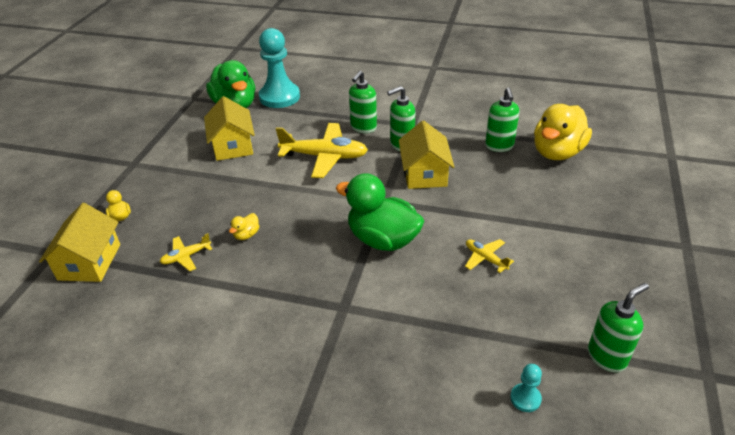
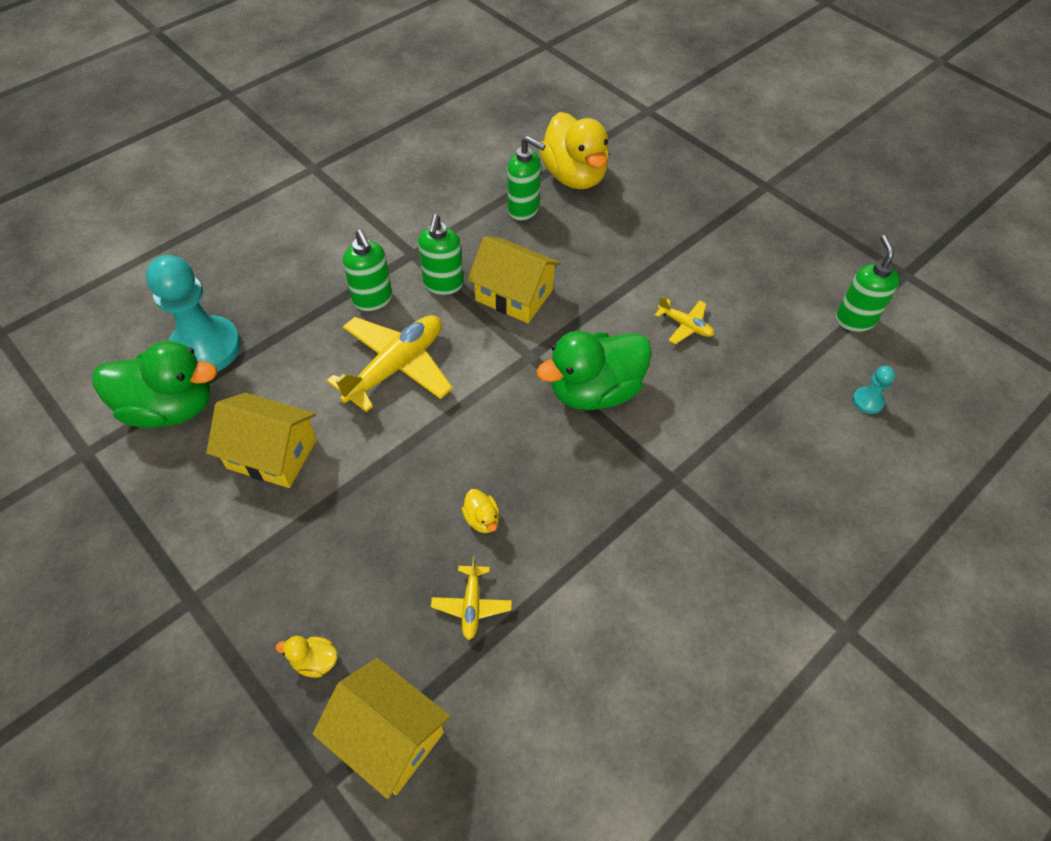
camera: 60 degrees left, 15 degrees up
yellow plane [465,239,514,273] -> yellow plane turned 135 degrees counterclockwise [655,296,714,344]

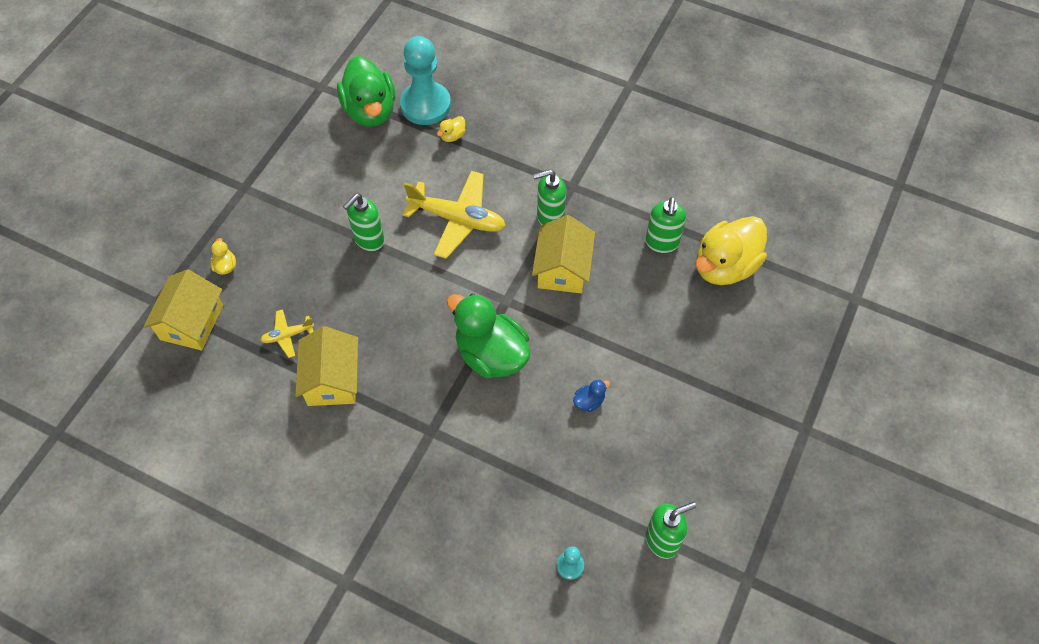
camera: 70 degrees right, 5 degrees up
yellow house [206,393,317,488] -> yellow house moved to [295,326,358,406]
green soap dispenser [343,230,392,311] -> green soap dispenser moved to [343,194,385,251]
yellow duck [462,489,499,533] -> yellow duck moved to [437,116,466,142]
yellow plane [655,296,714,344] -> blue duck [573,379,610,412]

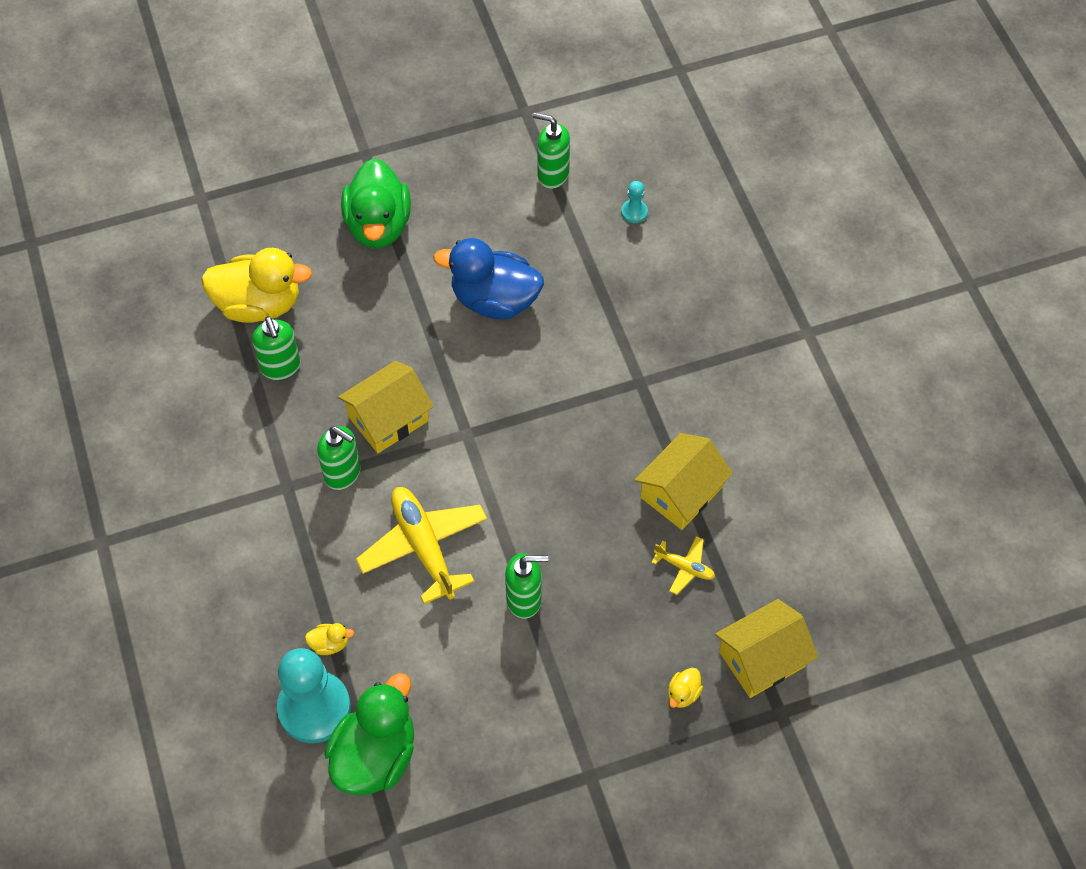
camera: 135 degrees left, 0 degrees up
green duck [447,293,530,378] -> green duck moved to [341,158,411,248]
blue duck [573,379,610,412] -> blue duck [433,238,544,319], size x2.48
green soap dispenser [646,197,686,253] -> green soap dispenser turned 105 degrees clockwise [252,316,301,380]

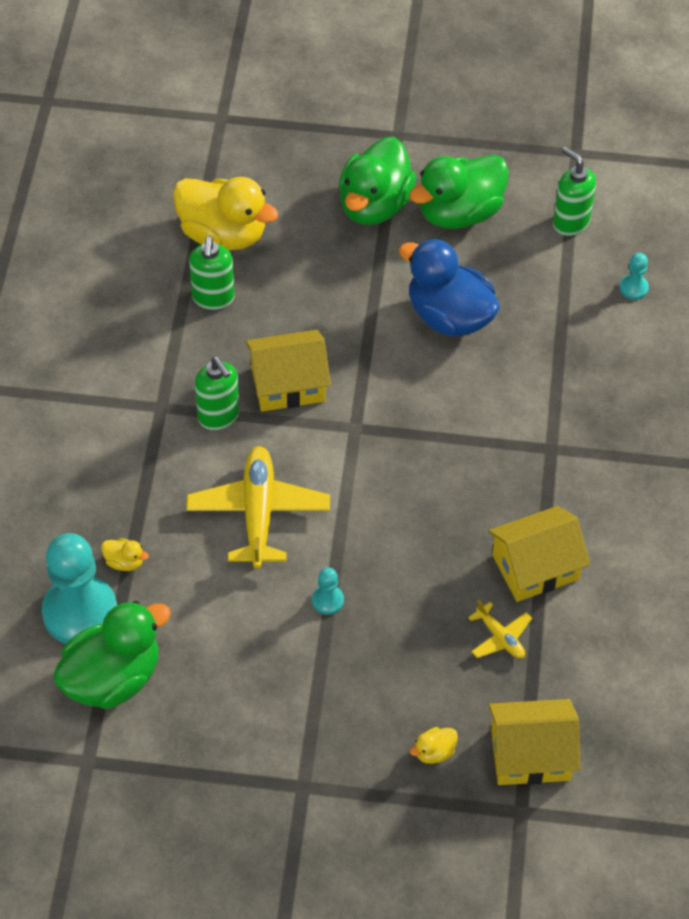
camera: 25 degrees right, 5 degrees down
green soap dispenser [505,553,548,619] -> turquoise pawn [312,568,344,615]
none -> green duck [409,155,509,229]

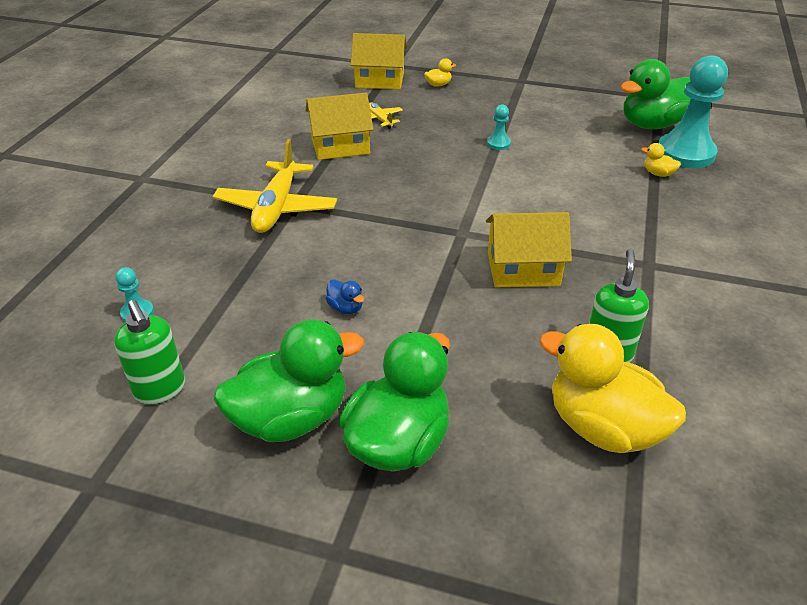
camera: 170 degrees left, 15 degrees down
yellow plane [186,446,330,569] -> yellow plane moved to [213,139,337,233]
green soap dispenser [195,356,240,430] -> none
blue duck [399,238,500,336] -> blue duck [326,279,364,314], size x0.40

